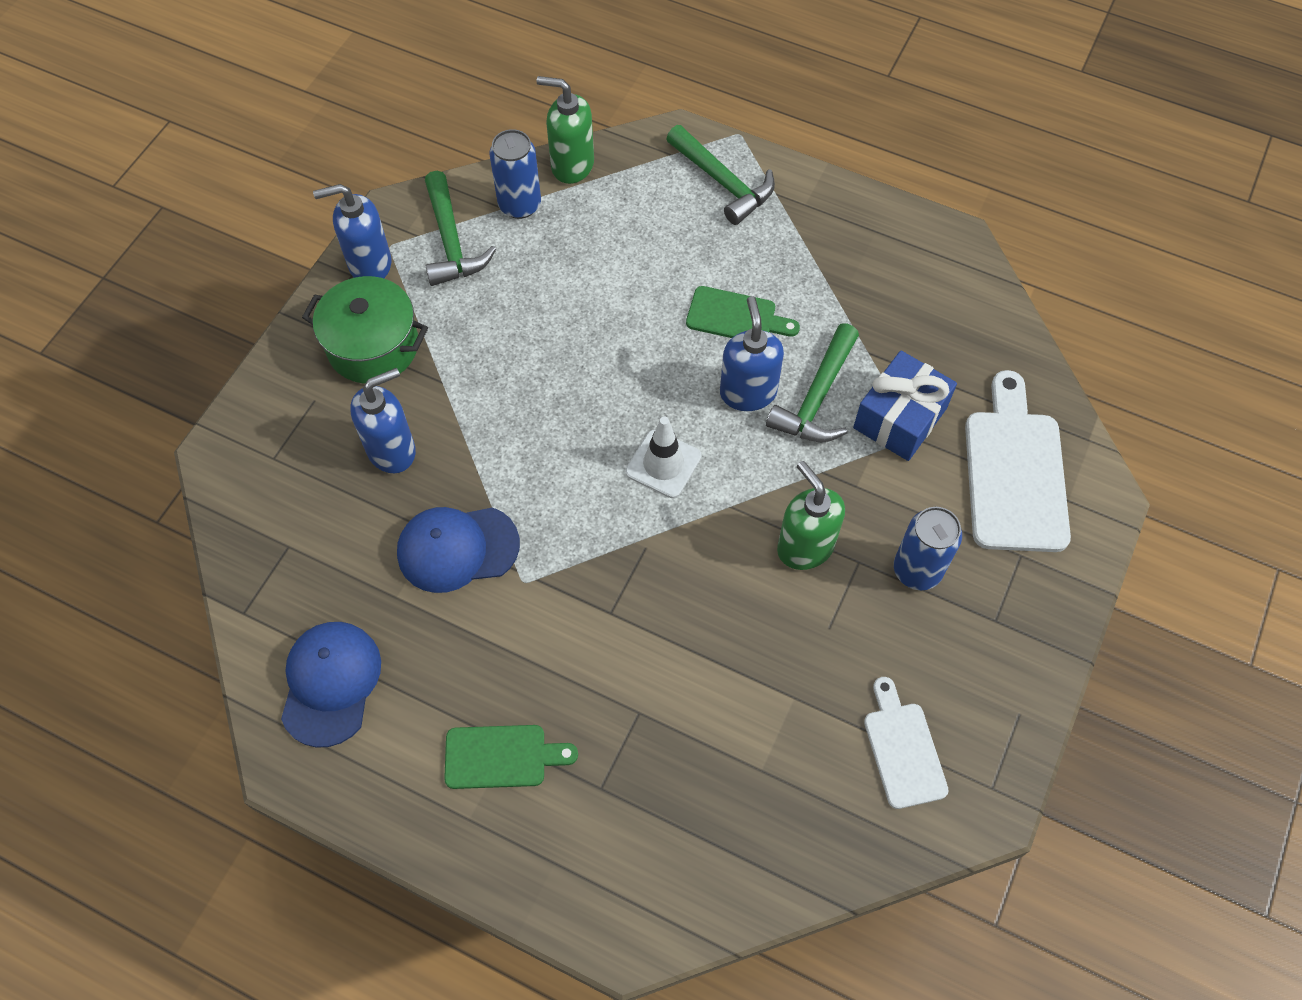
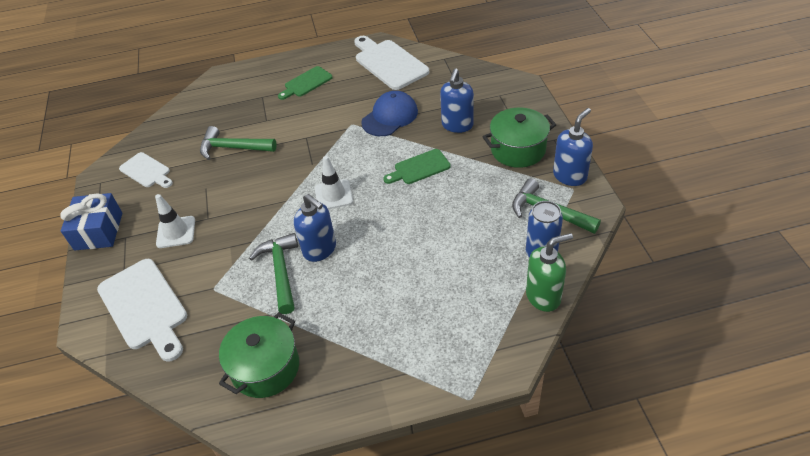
camera: 145 degrees right, 15 degrees down
blue cap [281,622,381,748] -> white cutting board [354,36,429,90]
green hammer [666,125,775,225] -> green hammer moved to [200,126,277,160]
green cutting board [686,286,800,338] -> green cutting board moved to [383,149,451,184]
green soap dispenser [777,461,845,570] -> none
blue gift [853,351,957,461] -> blue gift moved to [60,193,122,251]
blue can [894,507,962,590] -> white traffic cone [155,194,195,248]
none -> green pot [219,312,299,398]

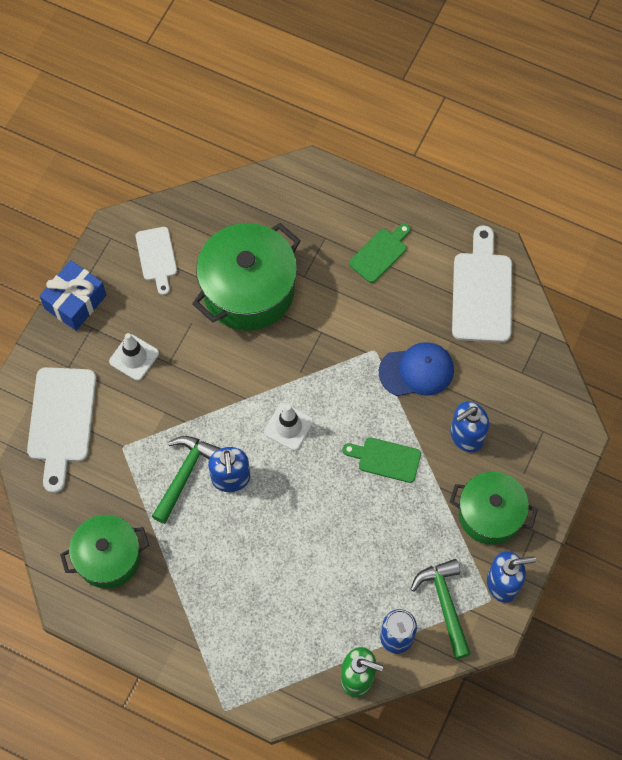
camera: 35 degrees right, 20 degrees up
green hammer [200,126,277,160] -> green pot [192,223,301,331]
green cutting board [278,66,333,100] -> green cutting board turned 135 degrees clockwise [349,223,411,283]

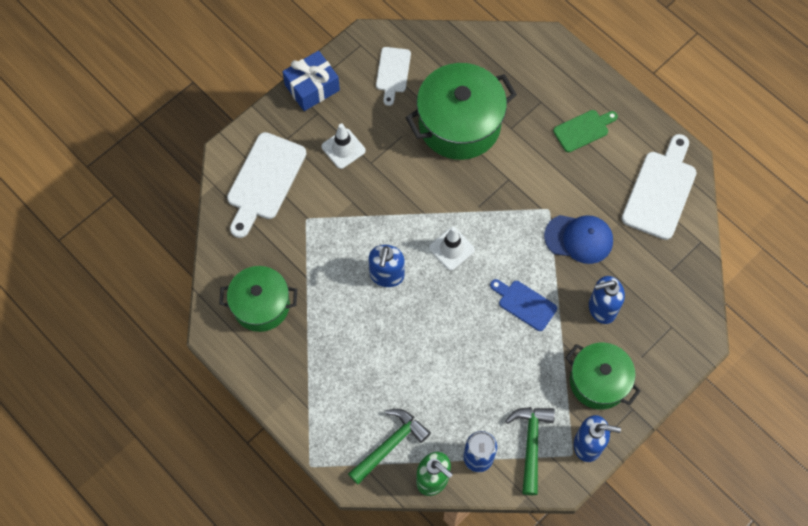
camera: 20 degrees right, 0 degrees up
green hammer [152,436,221,524] -> green hammer moved to [348,409,431,484]
green cutting board [343,437,421,483] -> blue cutting board [490,279,557,331]

